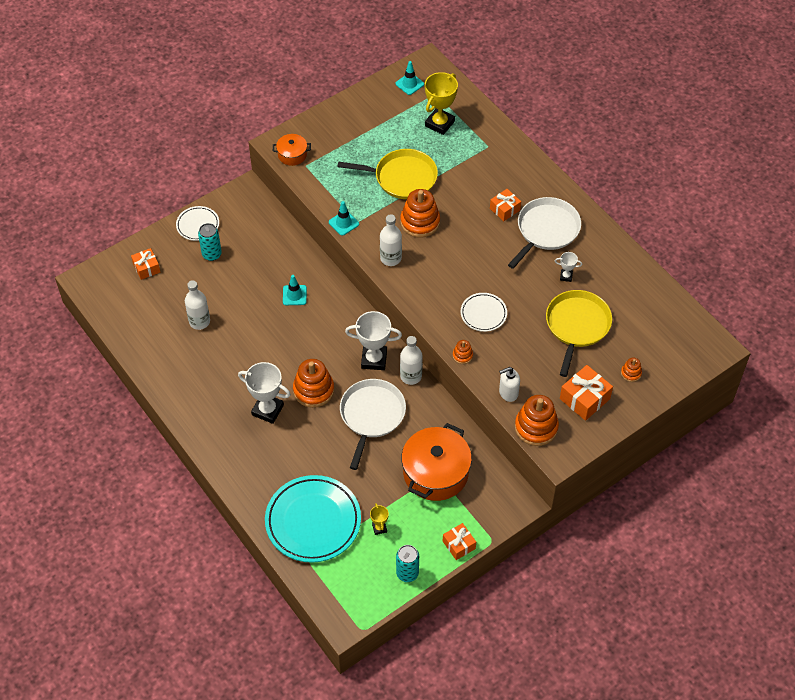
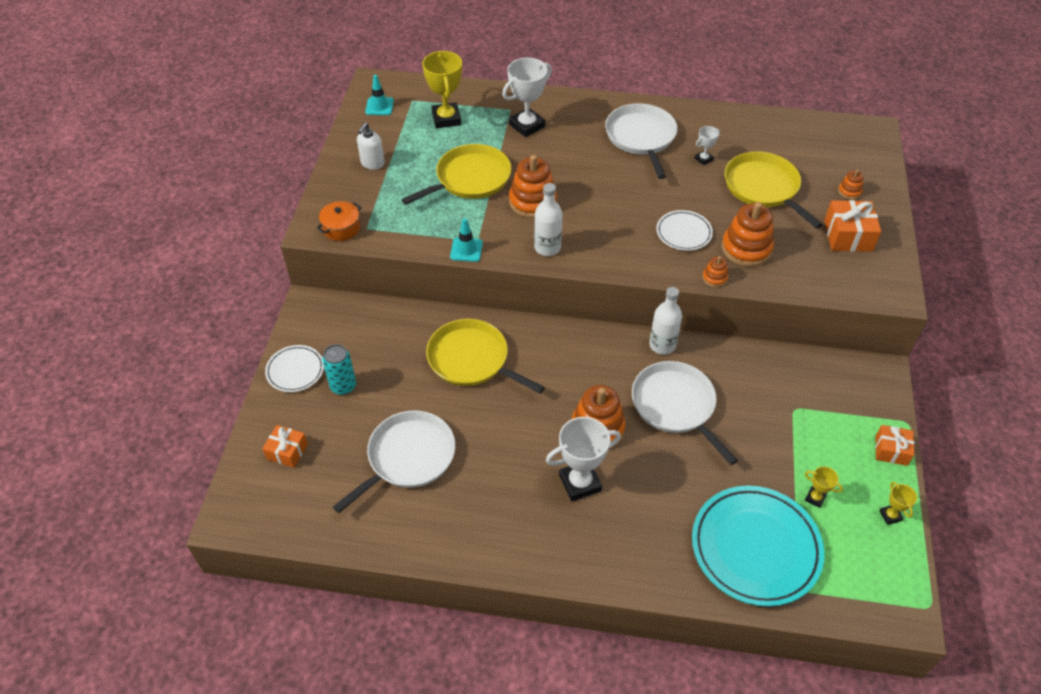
camera: 45 degrees left, 5 degrees down
white bottle [185,280,210,330] -> white pan [333,411,455,513]
turquoise traffic cone [283,275,307,305] -> yellow pan [426,319,545,394]
white trophy [345,311,402,370] -> white trophy moved to [502,58,552,137]
turquoise can [396,545,419,582] -> yellow trophy [879,482,917,525]
orange pot [401,423,472,501] -> none
orange gift [490,189,521,221] -> none
white soap dispenser [499,367,520,402] -> white soap dispenser moved to [357,122,385,170]
orange stacking toy [515,395,559,446] -> orange stacking toy moved to [721,202,774,267]

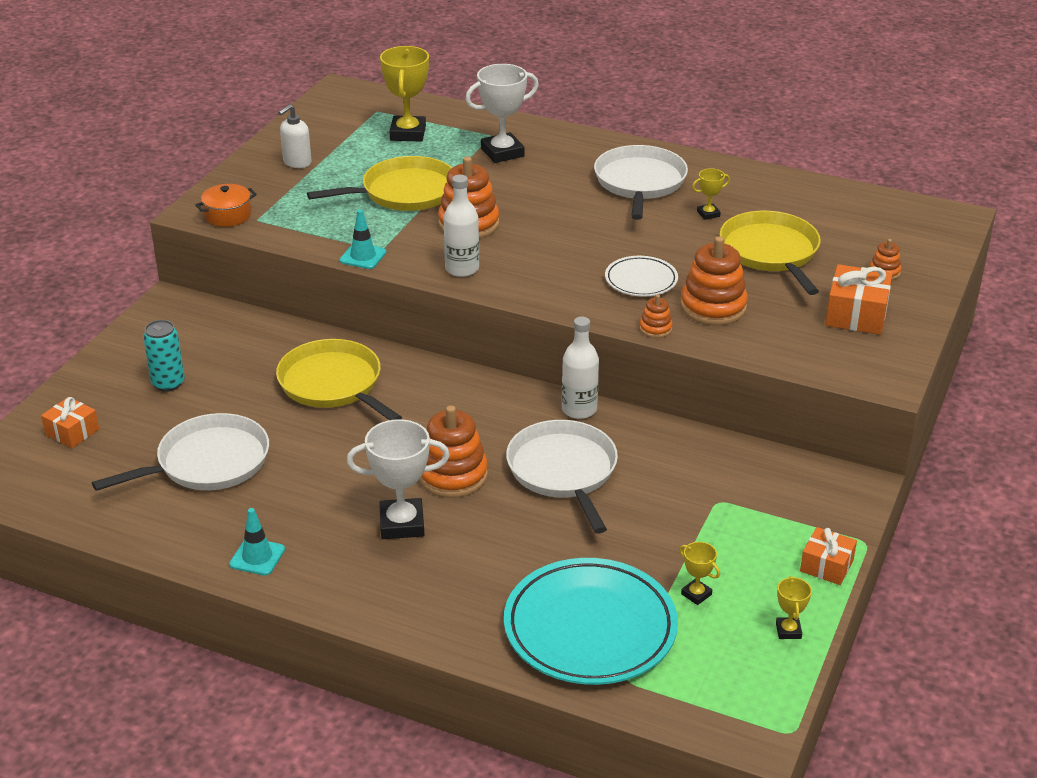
camera: 15 degrees right, 15 degrees down
white plate [265,345,324,392] -> none
turquoise traffic cone [365,75,394,115] -> turquoise traffic cone moved to [229,508,285,576]
white trophy [695,126,720,165] -> yellow trophy [692,168,730,220]

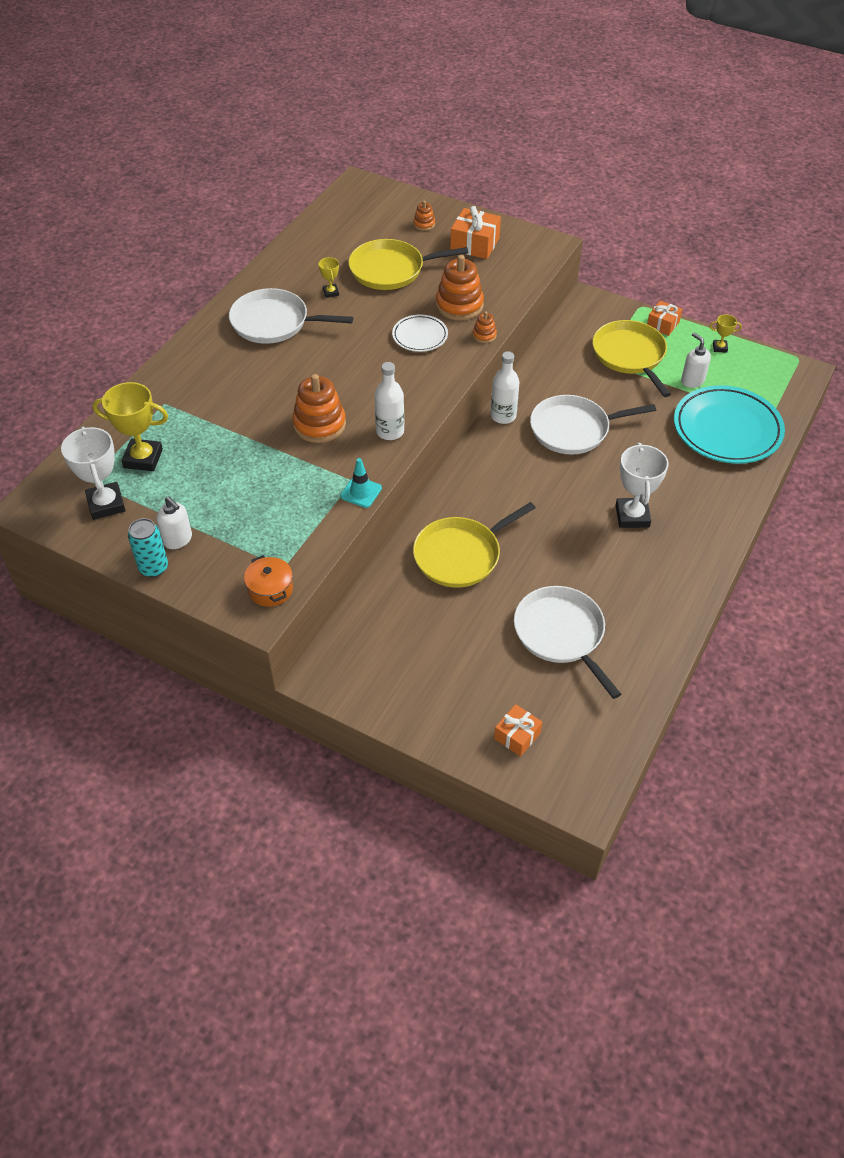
camera: 85 degrees left, 15 degrees up
turquoise can [143,320,185,392] -> turquoise can moved to [128,518,168,577]
turquoise traffic cone [229,508,285,576] -> none
yellow pan [307,156,452,211] -> yellow pan moved to [592,320,671,397]
orange stacking toy [419,405,488,498] -> none
white trophy [465,64,539,163] -> white trophy moved to [61,427,125,520]
yellow trophy [679,542,720,605] -> white soap dispenser [681,332,711,388]

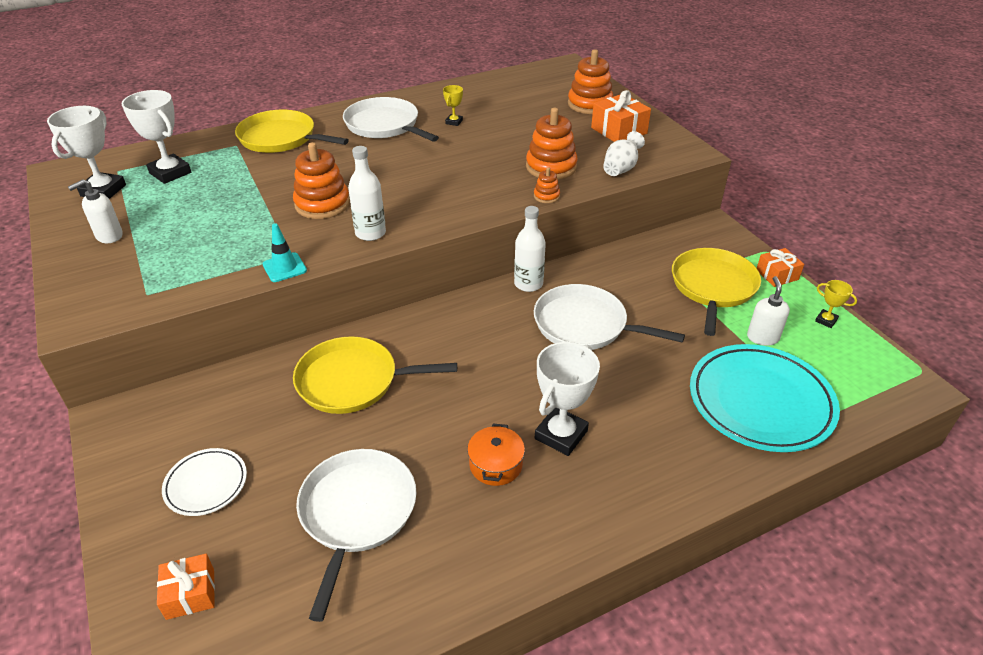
camera: 35 degrees right, 10 degrees down
yellow trophy [92,382,168,471] -> white trophy [121,90,191,184]
turquoise can [128,518,168,577] -> none
white soap dispenser [156,497,192,549] -> white soap dispenser turned 60 degrees clockwise [68,179,123,243]
orange pot [244,555,293,607] -> orange pot moved to [467,423,525,486]
yellow pan [348,239,468,290] -> yellow pan moved to [235,110,349,153]
white plate [392,315,448,352] -> white plate moved to [162,448,247,516]
orange stacking toy [413,201,435,231] -> orange stacking toy [568,49,613,114], size x2.05
none -> white vase [603,131,645,176]

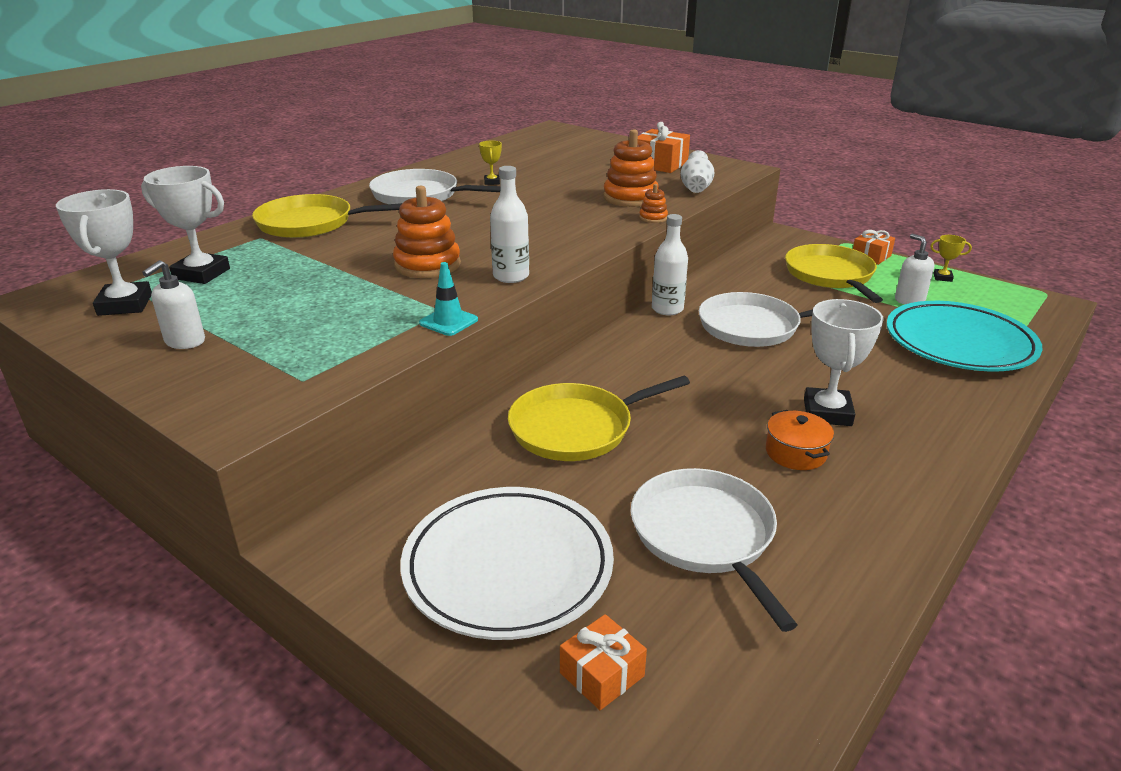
camera: 25 degrees left, 10 degrees down
white plate [162,448,247,516] -> white plate [401,487,614,640], size x1.95
orange stacking toy [568,49,613,114] -> none

